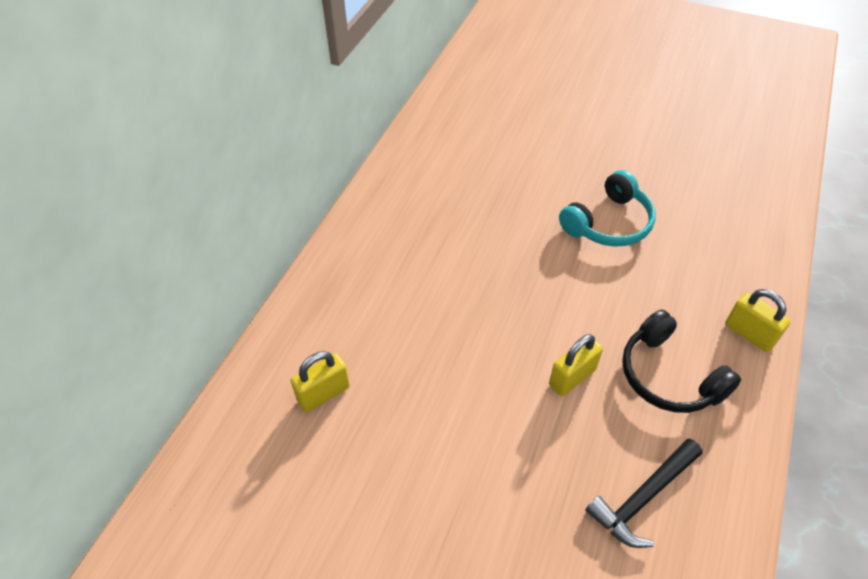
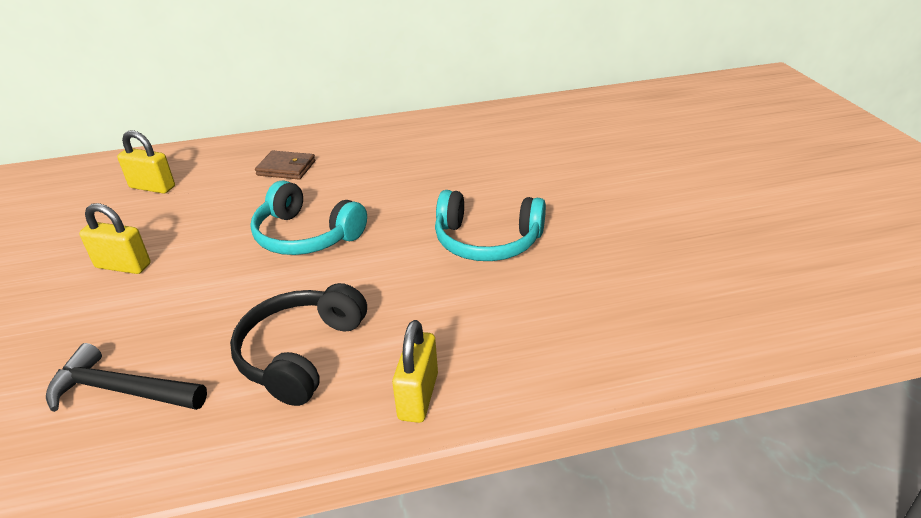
camera: 55 degrees right, 15 degrees down
yellow padlock [549,334,603,396] -> yellow padlock moved to [79,203,151,274]
none -> turquoise headphones [250,180,367,255]
none -> brown wallet [255,151,315,180]

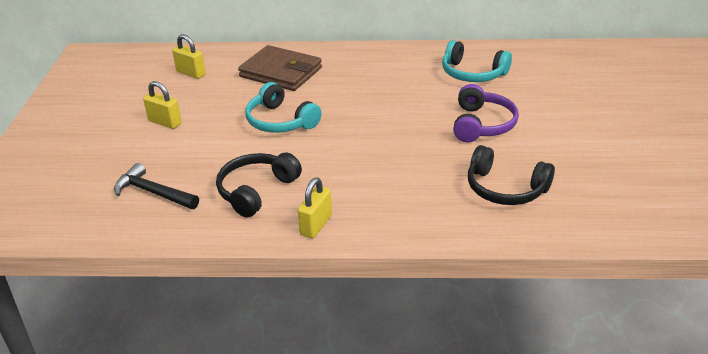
camera: 15 degrees right, 0 degrees up
brown wallet [255,151,315,180] -> brown wallet [238,45,322,91], size x1.94
turquoise headphones [435,190,546,261] -> turquoise headphones moved to [442,40,512,82]
none -> purple headphones [453,84,519,142]
none -> black headphones [468,145,555,205]

